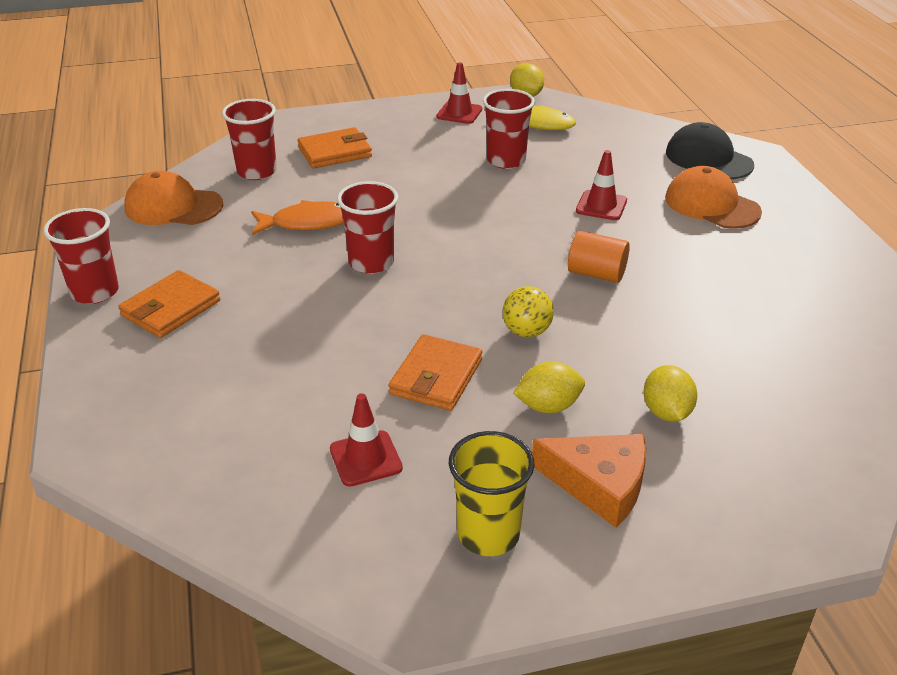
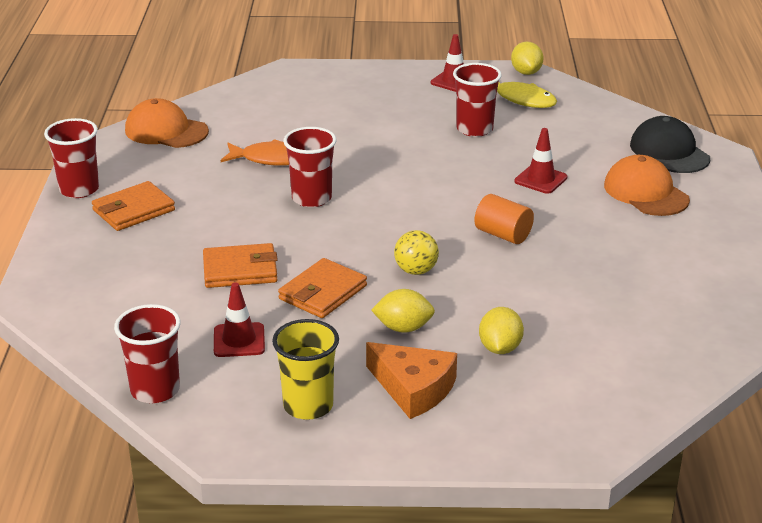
camera: 15 degrees right, 5 degrees down
red cup [222,99,277,180] -> red cup moved to [114,304,181,403]
orange wallet [298,127,372,168] -> orange wallet moved to [203,243,278,288]

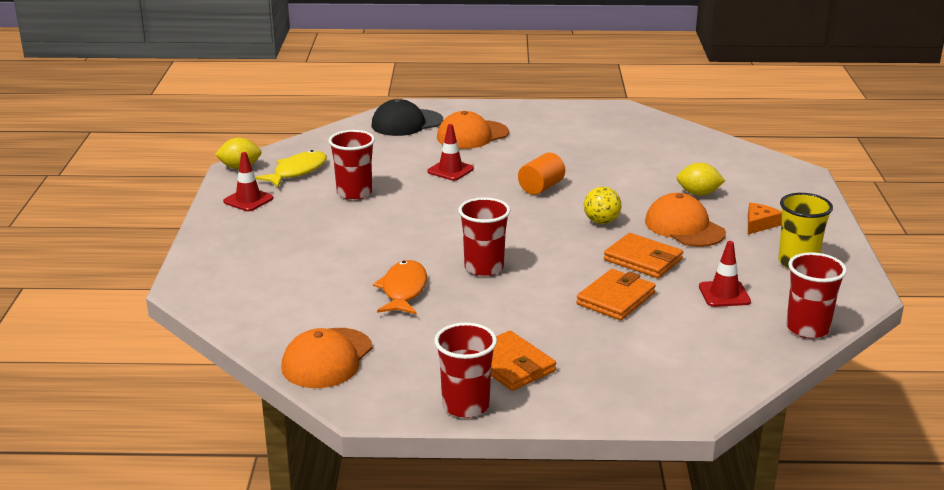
camera: 90 degrees left, 5 degrees down
orange wallet [203,243,278,288] -> orange wallet turned 45 degrees clockwise [576,269,656,320]
orange cheese [366,342,457,419] -> orange cheese [748,203,782,234], size x0.61
yellow lemon [371,289,435,333] -> orange cap [645,193,726,247]

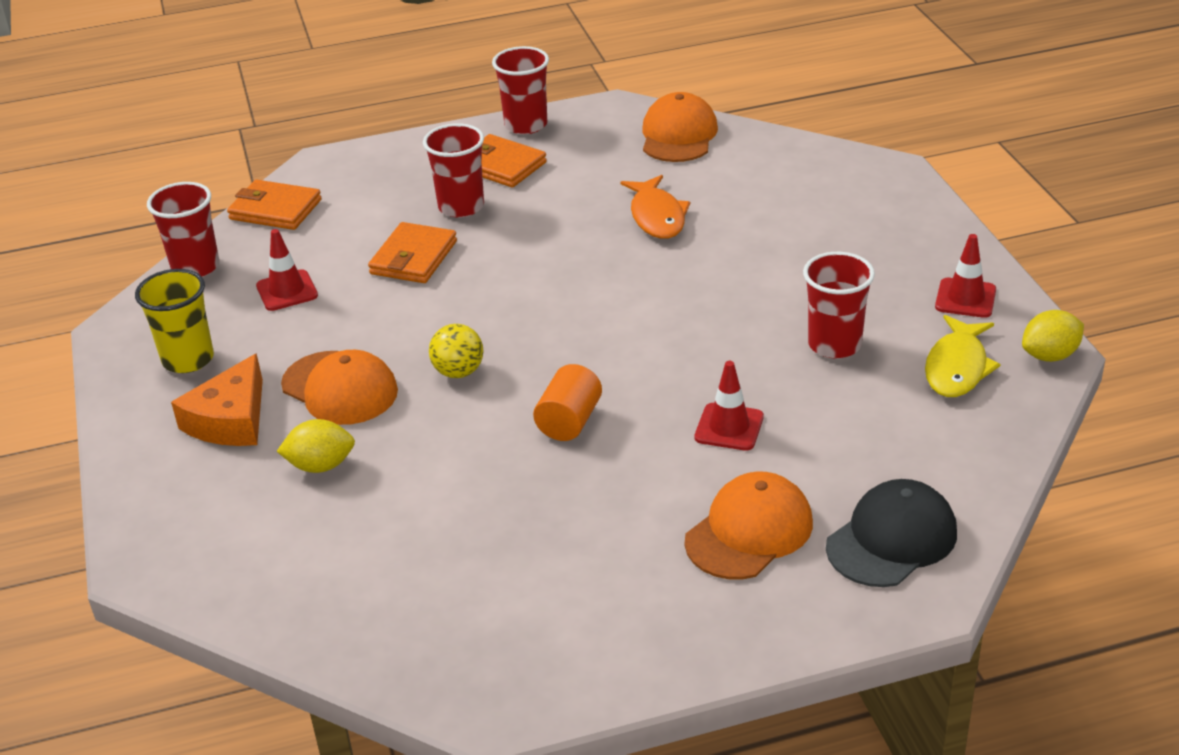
camera: 165 degrees right, 10 degrees up
red cup [458,197,510,276] -> red cup moved to [423,123,484,218]
orange wallet [604,233,683,278] -> orange wallet moved to [227,180,321,230]
orange cheese [748,203,782,234] -> orange cheese [171,353,263,446], size x1.64

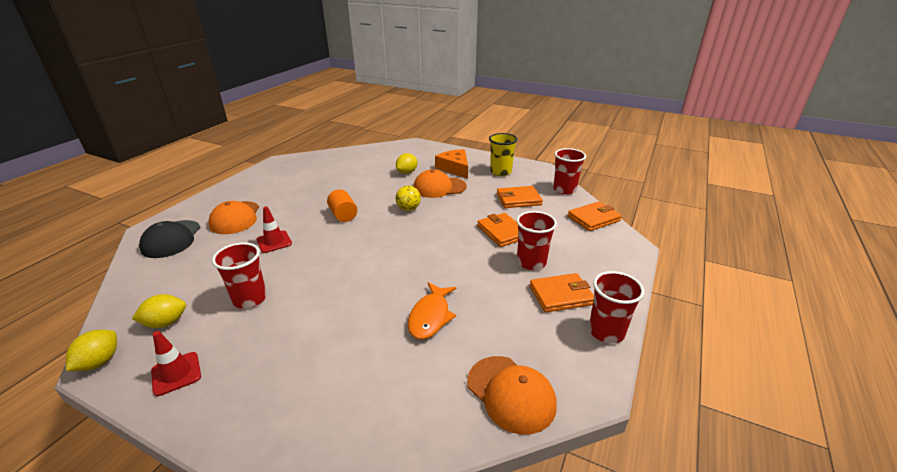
camera: 130 degrees right, 5 degrees down
red traffic cone [256,229,318,311] -> orange wallet [497,186,543,208]
orange fish [621,175,690,239] -> orange fish turned 105 degrees counterclockwise [408,282,457,339]
yellow fish [925,315,1001,397] -> yellow lemon [132,294,186,328]

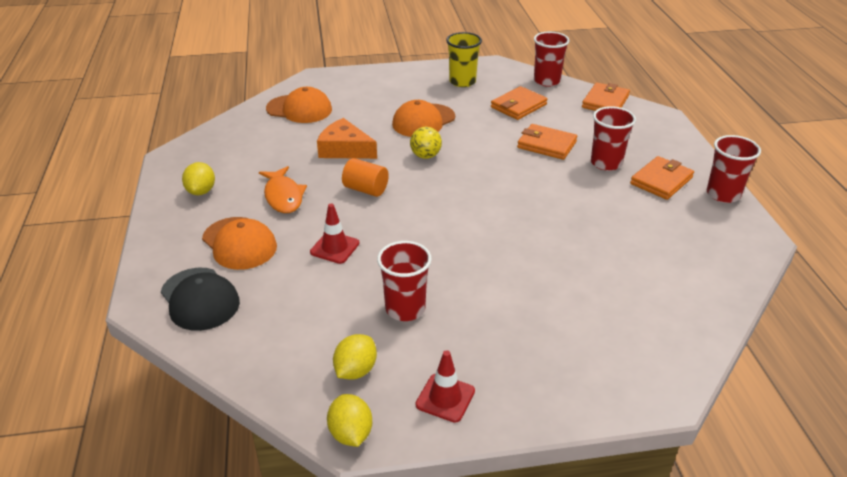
camera: 35 degrees left, 5 degrees up
yellow lemon [396,153,417,174] -> yellow lemon moved to [182,162,215,195]
orange fish [408,282,457,339] -> orange fish moved to [259,166,307,213]
orange cheese [435,149,468,179] -> orange cheese moved to [317,118,377,159]
orange cap [467,356,557,435] -> orange cap moved to [266,87,332,123]

